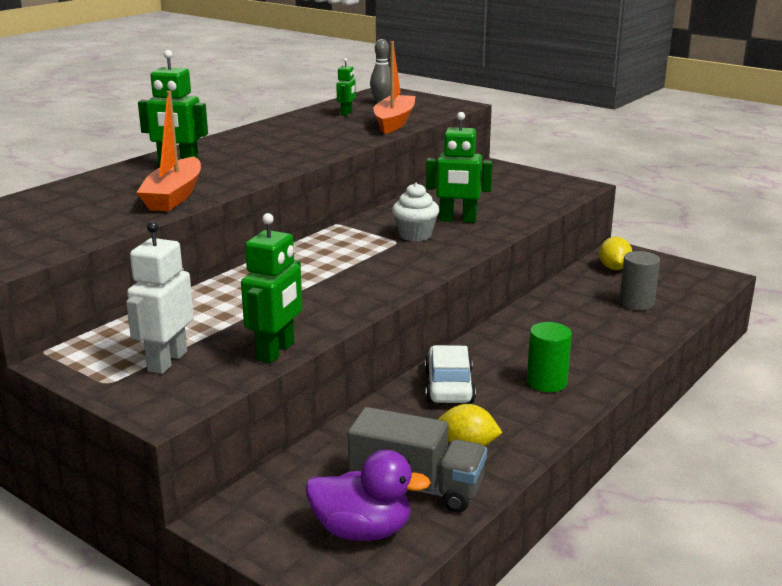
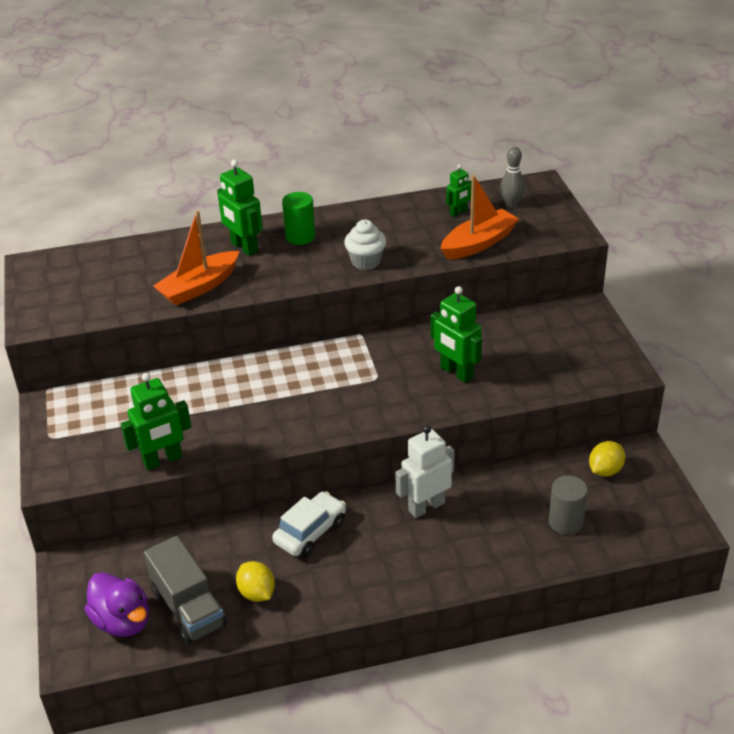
camera: 40 degrees right, 15 degrees up
white robot [126,221,194,374] -> white robot moved to [395,425,455,518]
white cupcake [392,183,439,241] -> white cupcake moved to [344,220,386,270]
green cylinder [527,322,572,392] -> green cylinder moved to [282,192,316,245]

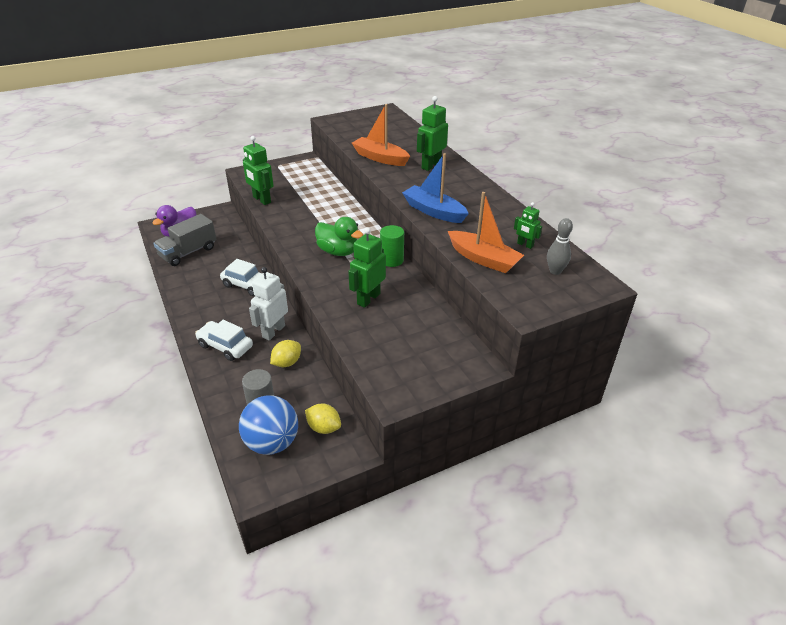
camera: 75 degrees right, 0 degrees up
yellow lemon [236,561,275,602] -> yellow lemon moved to [270,340,301,367]
green cylinder [282,192,316,245] -> green cylinder moved to [380,225,404,267]
white cupcake [344,220,386,270] -> blue boat [402,153,469,223]
white robot [395,425,455,518] -> white robot turned 105 degrees counterclockwise [249,267,288,341]
none -> white car [195,320,253,361]
none -> blue ball [239,395,298,455]
none -> green duck [315,217,363,256]

